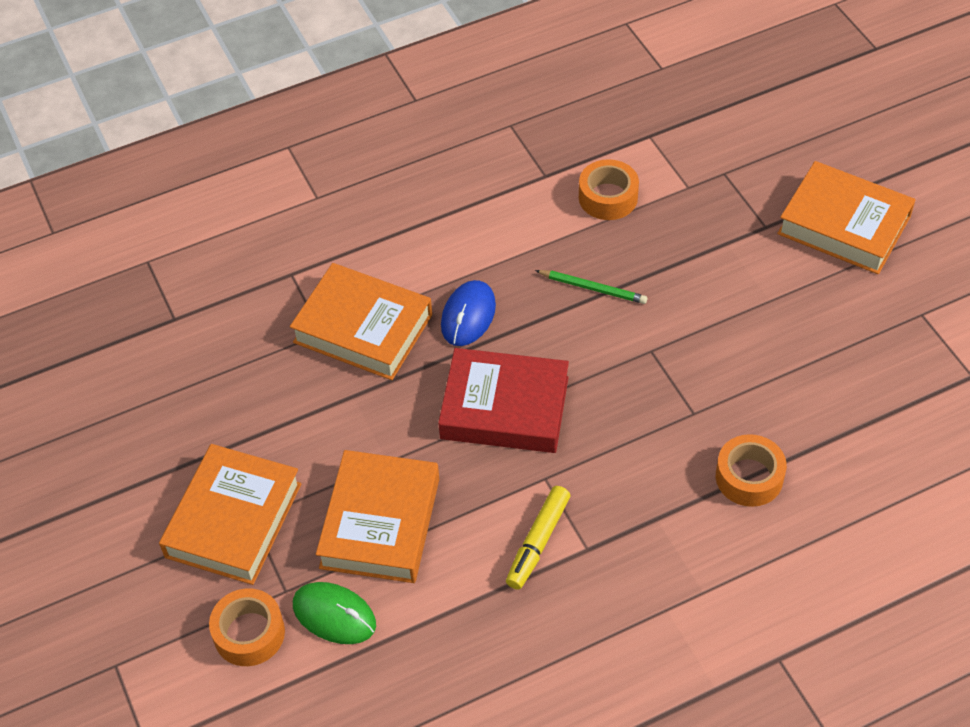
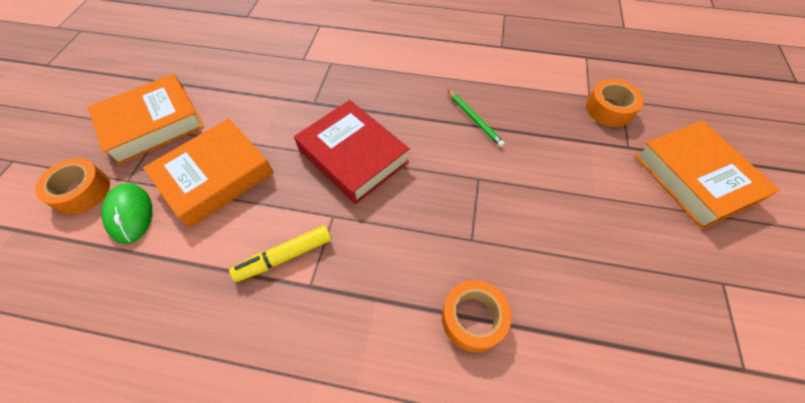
camera: 35 degrees right, 5 degrees up
orange book [290,263,432,380] -> none
blue mouse [441,280,496,346] -> none
orange tape [579,159,639,220] -> orange tape moved to [586,79,644,127]

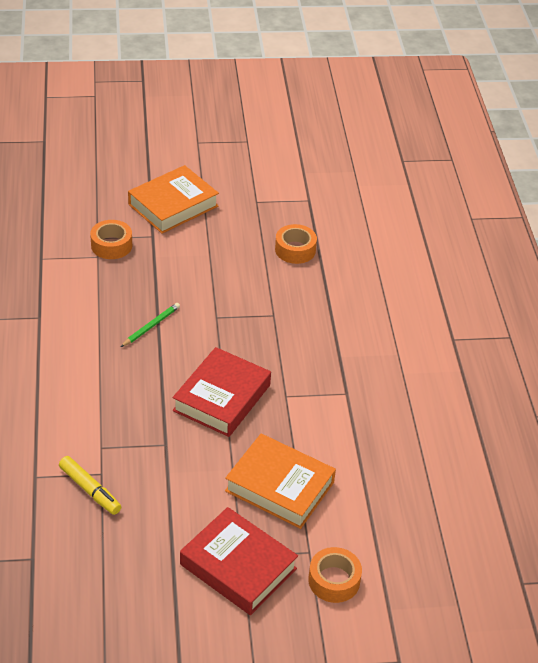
camera: 110 degrees left, 15 degrees down
orange book [87,73,204,165] -> red book [180,507,298,615]
green mouse [101,183,152,244] -> none
yellow marker [229,225,332,282] -> yellow marker moved to [59,456,121,515]
orange tape [442,280,512,353] -> orange tape moved to [275,224,317,264]

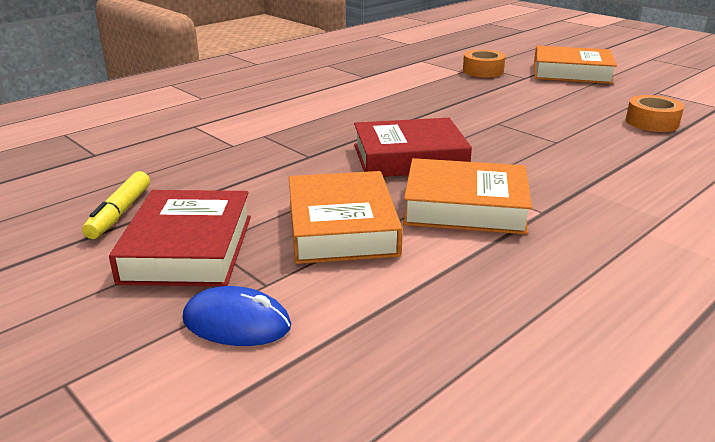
camera: 55 degrees right, 15 degrees down
yellow marker [59,456,121,515] -> yellow marker moved to [82,171,150,239]
green pencil [121,303,180,347] -> none
orange tape [308,547,362,603] -> blue mouse [183,286,291,346]
none -> orange book [403,158,532,235]

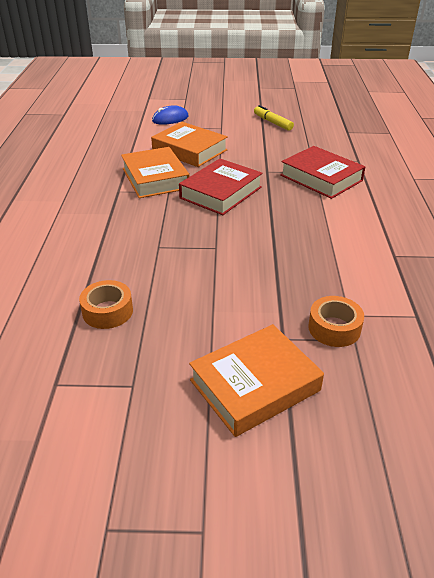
camera: 135 degrees right, 10 degrees up
red book [109,190,251,286] -> red book moved to [280,146,366,199]
orange book [403,158,532,235] -> orange book turned 75 degrees counterclockwise [121,147,190,198]

